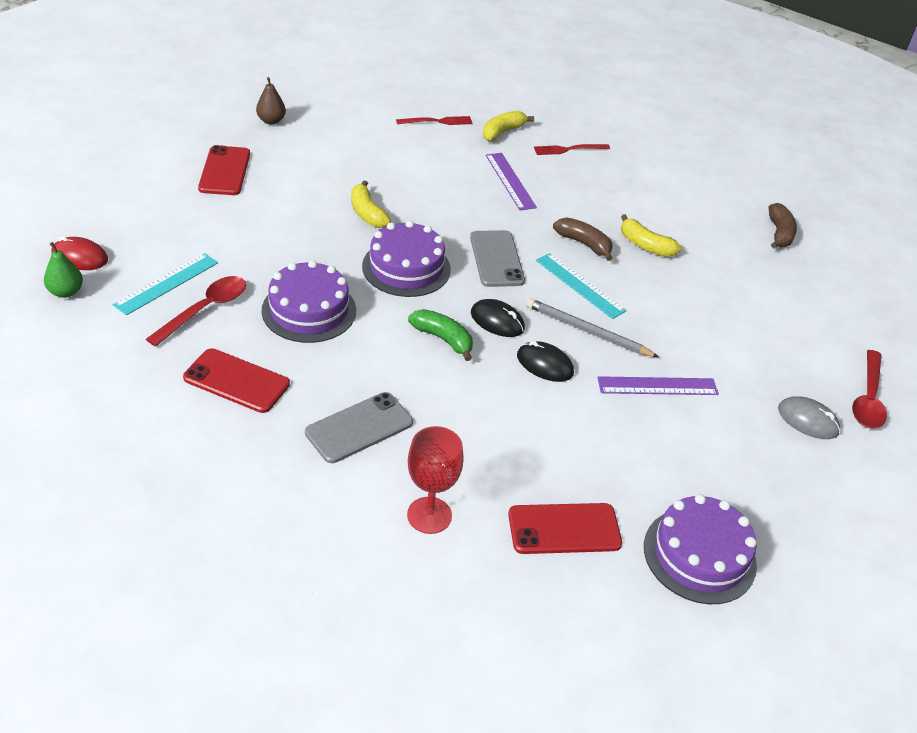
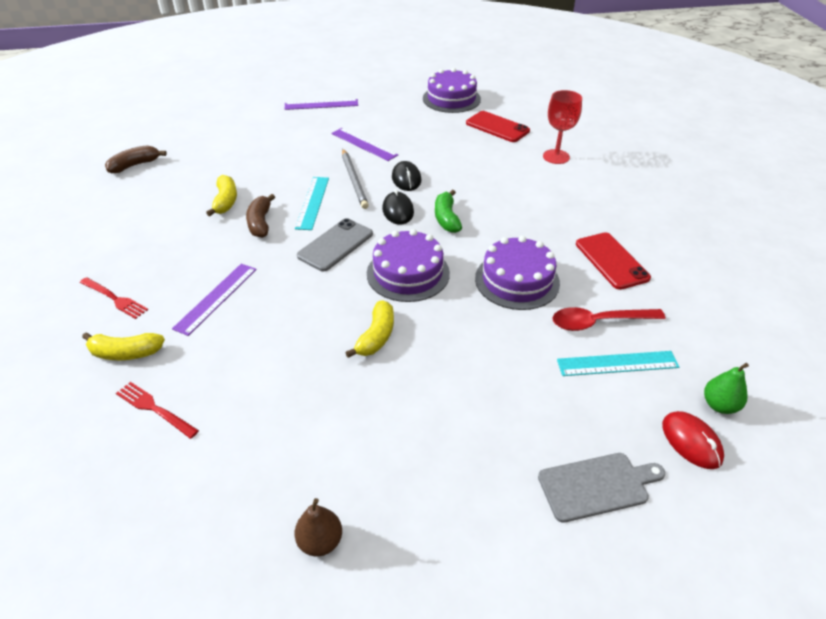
camera: 130 degrees left, 0 degrees up
red phone [198,145,250,195] -> none
grey phone [305,392,413,463] -> none
grey mouse [778,396,840,439] -> purple ruler [285,99,358,110]
red spoon [852,350,887,429] -> none
none -> grey cutting board [538,453,665,523]

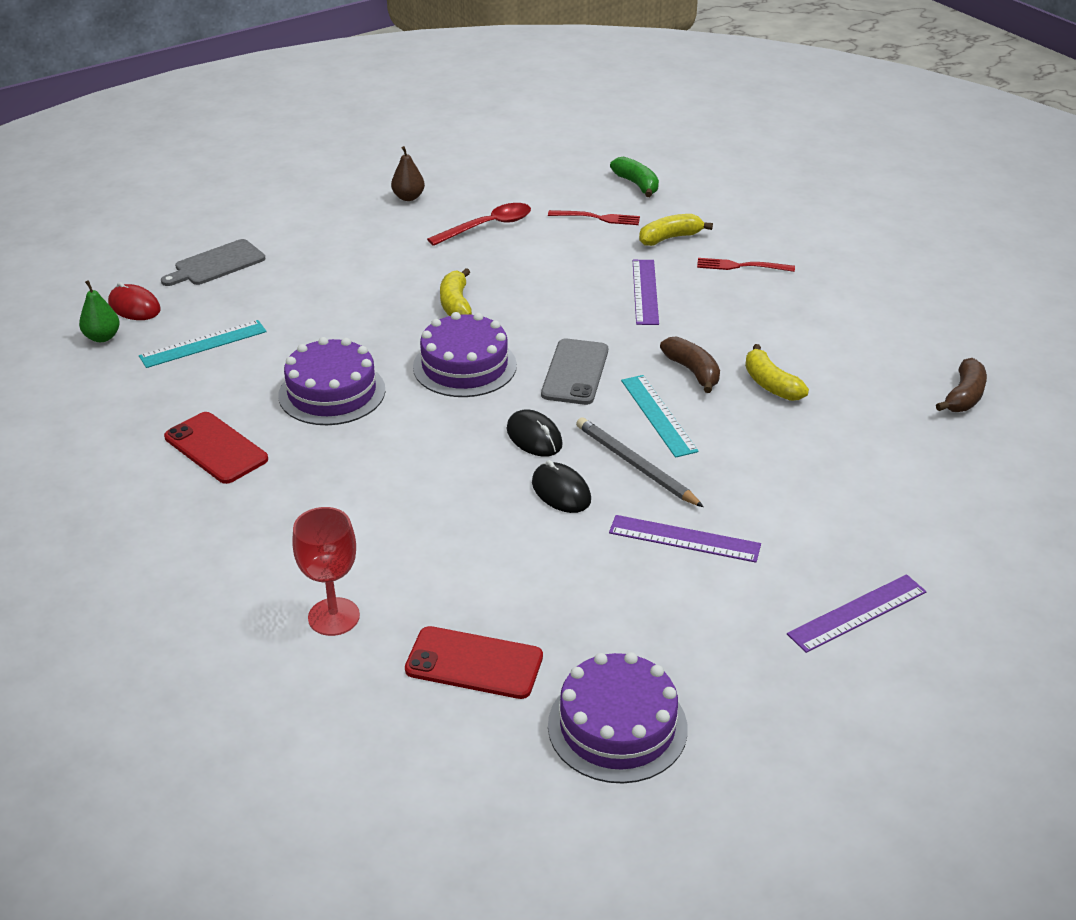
camera: 155 degrees right, 5 degrees down
green banana [435,190,462,233] -> green banana moved to [610,157,659,197]
red spoon [552,307,665,331] -> red spoon moved to [427,203,531,246]

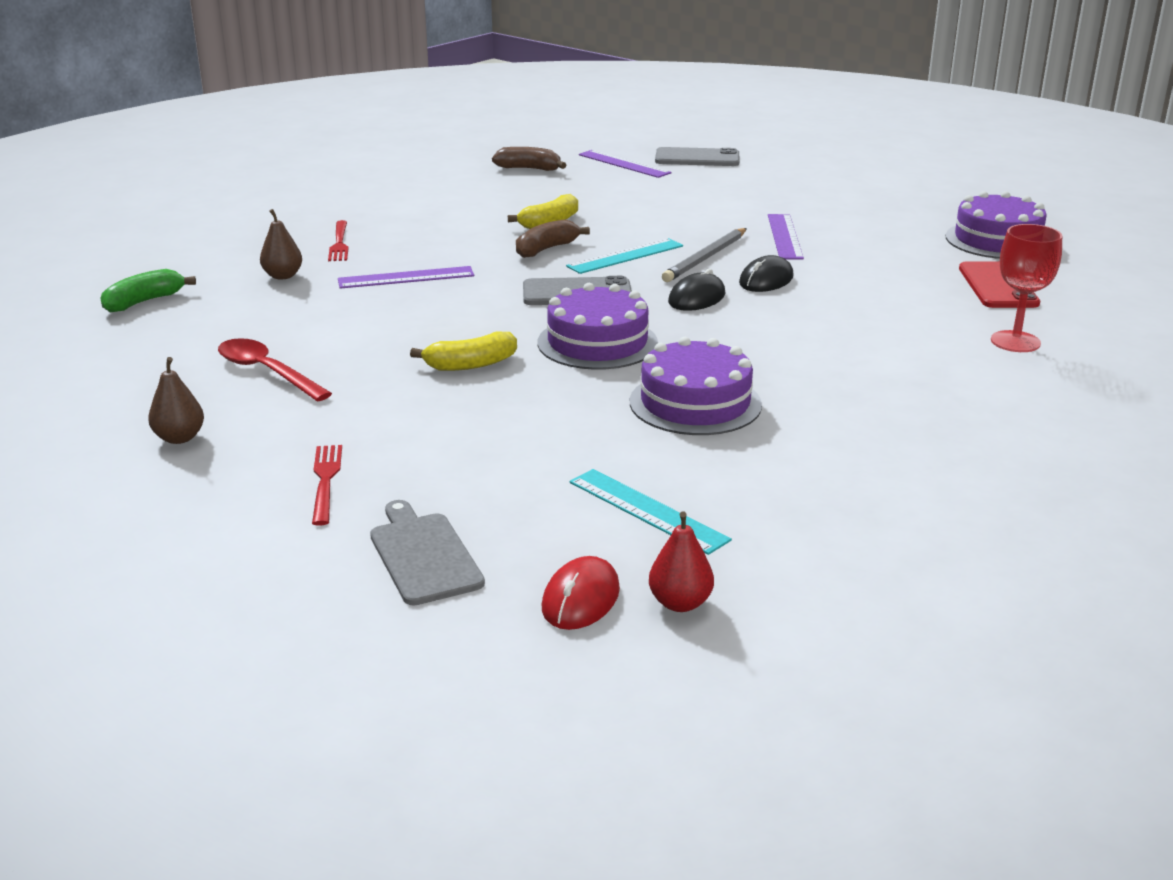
camera: 105 degrees left, 10 degrees down
green pear [79,280,120,342] -> red pear [649,511,714,612]
grey cutting board [161,239,265,286] -> grey cutting board turned 150 degrees counterclockwise [370,500,485,605]
red phone [164,412,268,484] -> none
red fork [548,210,640,225] -> red fork moved to [312,445,342,526]
yellow banana [639,214,713,246] -> brown pear [260,209,302,280]
purple ruler [787,574,926,653] -> purple ruler moved to [579,150,671,178]
none -> grey phone [655,147,739,166]

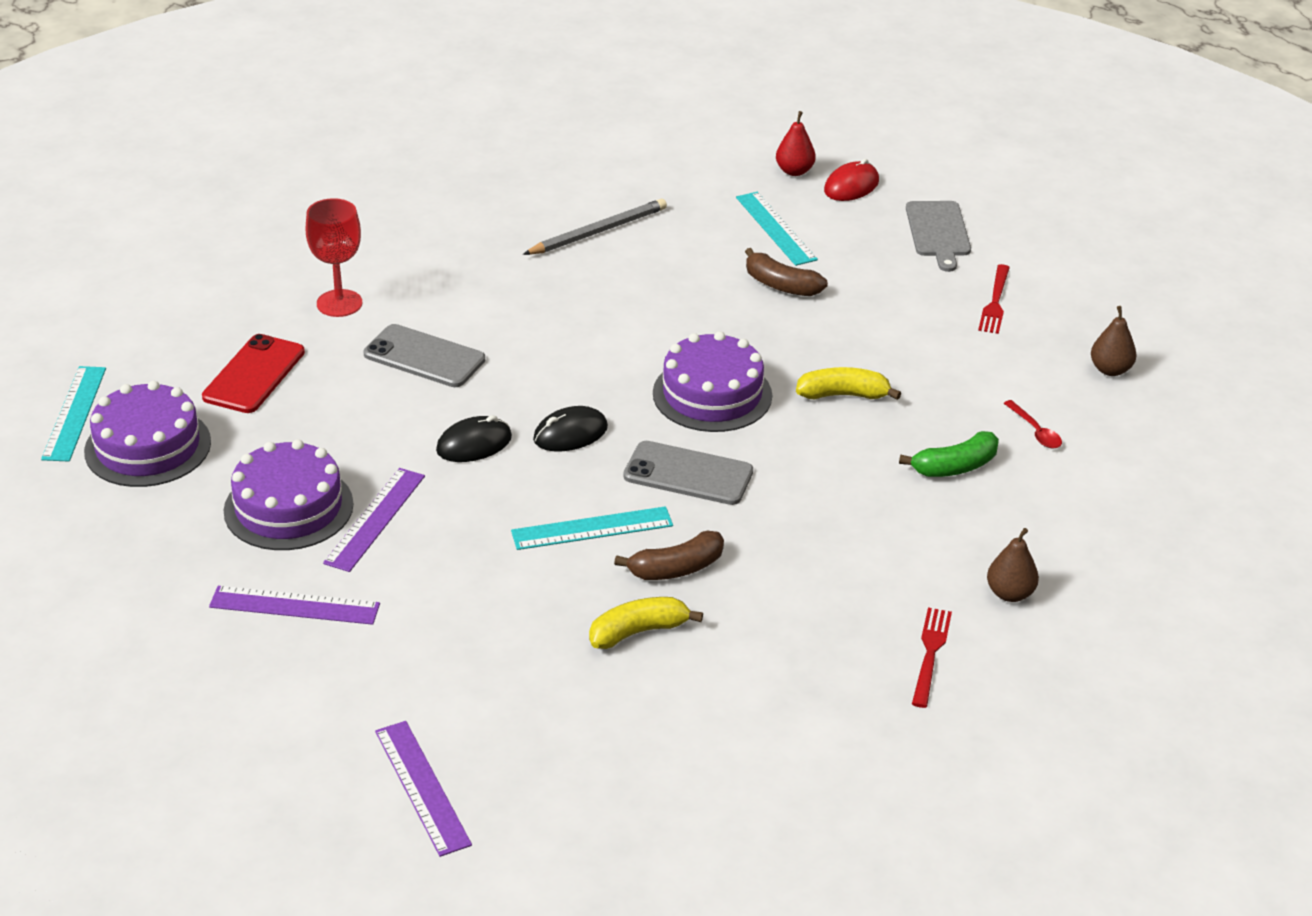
camera: 160 degrees left, 10 degrees up
green banana [100,269,196,312] -> green banana moved to [899,431,999,477]
red spoon [218,338,332,402] -> red spoon [1004,400,1062,448], size x0.56
purple ruler [338,266,474,289] -> purple ruler moved to [209,586,380,625]
brown banana [492,147,566,171] -> brown banana moved to [745,248,828,296]
purple cake [630,337,762,435] -> purple cake moved to [224,439,353,550]
grey phone [655,147,739,166] -> grey phone moved to [363,324,485,387]
grey pencil [662,228,747,282] -> grey pencil moved to [523,199,667,255]
none -> turquoise ruler [41,366,106,461]

